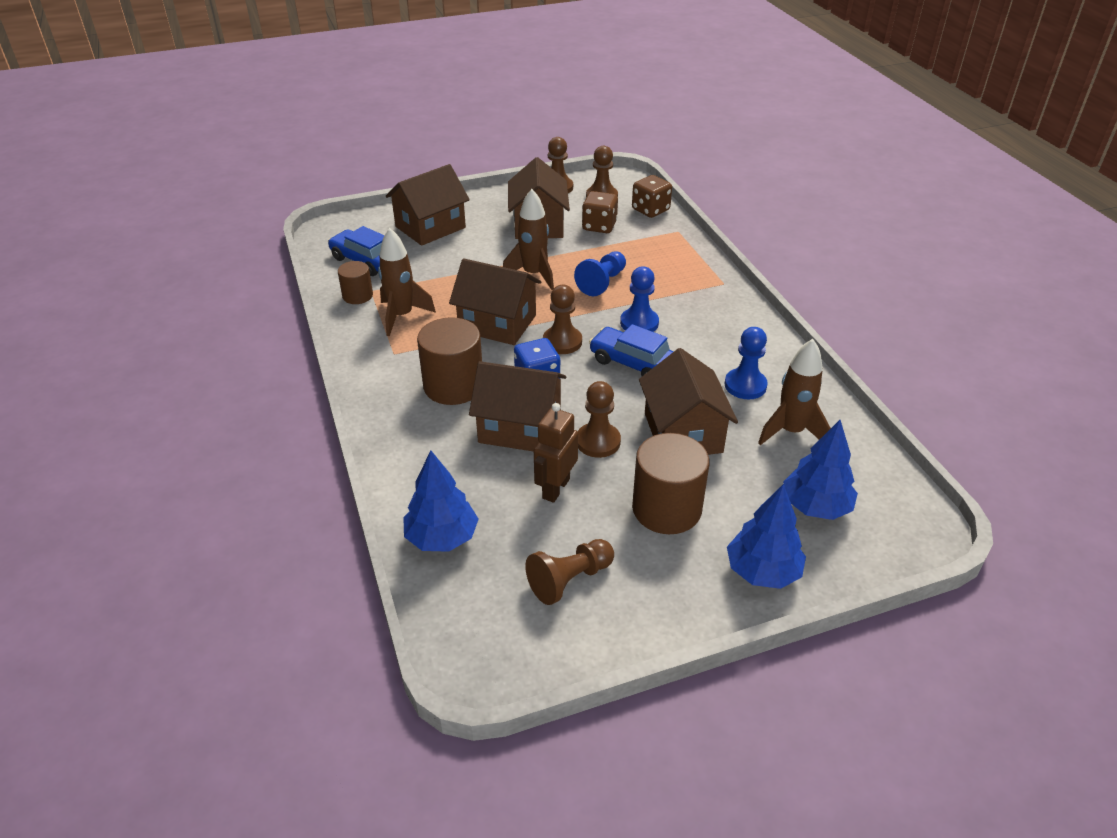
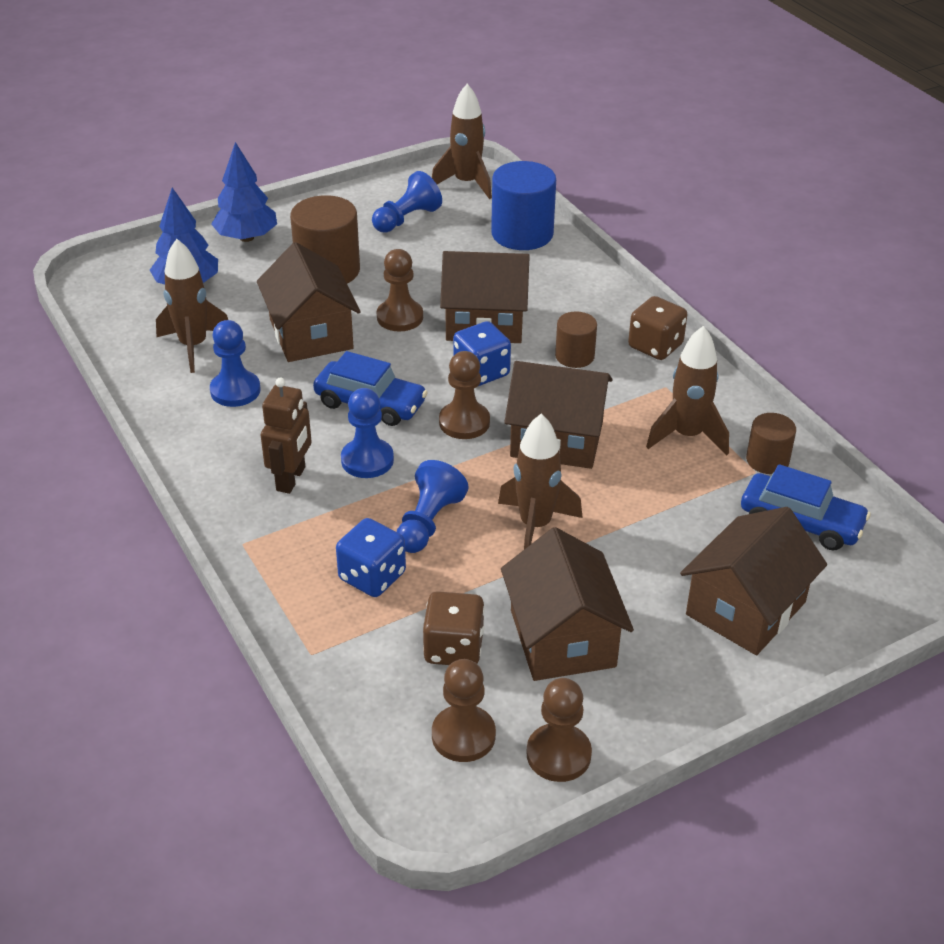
camera: 170 degrees right, 0 degrees up
blue tree [403,450,479,552] -> blue cylinder [491,161,556,250]
brown cylinder [417,317,482,405] -> brown cylinder [555,311,597,368], size x0.57
brown pawn [525,539,614,605] -> blue pawn [372,171,442,233]
brown robot [534,403,578,503] -> brown robot moved to [261,378,312,494]
brown dice [632,175,672,218] -> brown dice moved to [628,296,688,360]
none -> blue dice [336,518,406,597]
none -> brown rocket [432,84,492,199]

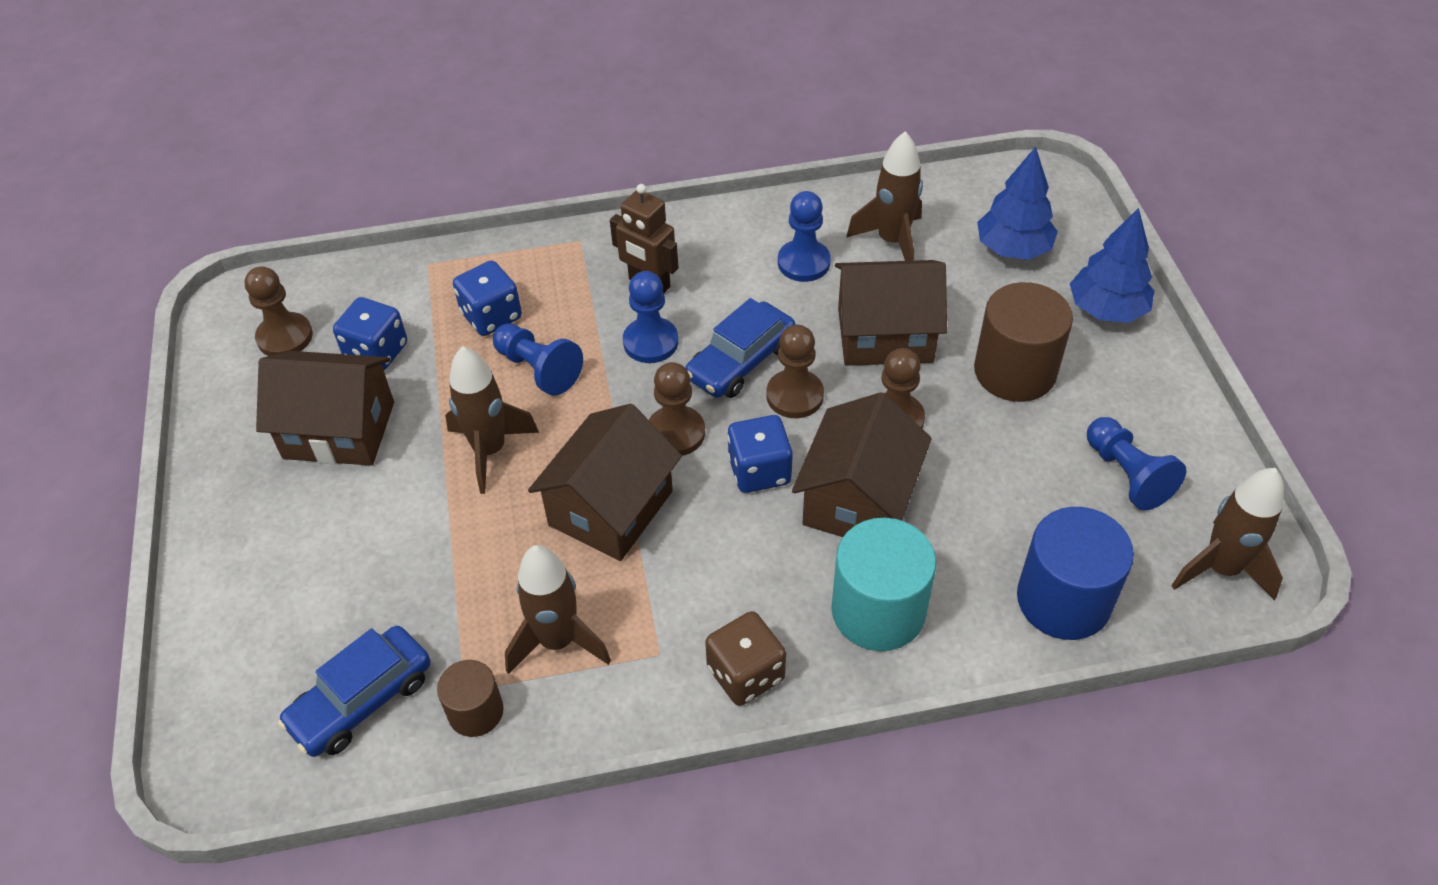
camera: 110 degrees right, 10 degrees up
brown dice [423,591,485,665] -> blue dice [333,297,407,370]
brown pawn [526,678,592,782] -> brown pawn moved to [766,325,824,418]
brown cylinder [555,311,597,368] -> none
brown house [680,507,827,655] -> none
none -> turquoise cylinder [831,518,936,651]

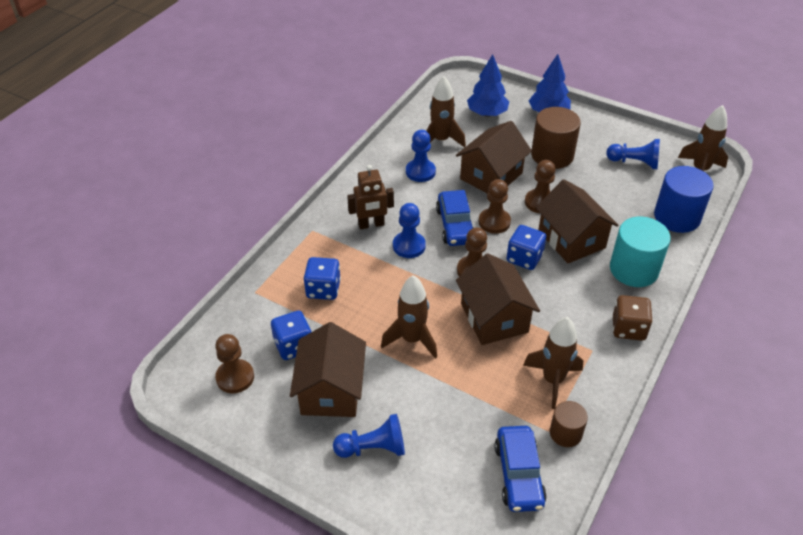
camera: 50 degrees left, 5 degrees down
brown house [256,351,394,466] -> brown house turned 45 degrees counterclockwise [290,322,366,417]
blue pawn [493,323,583,395] -> blue pawn moved to [333,414,405,458]

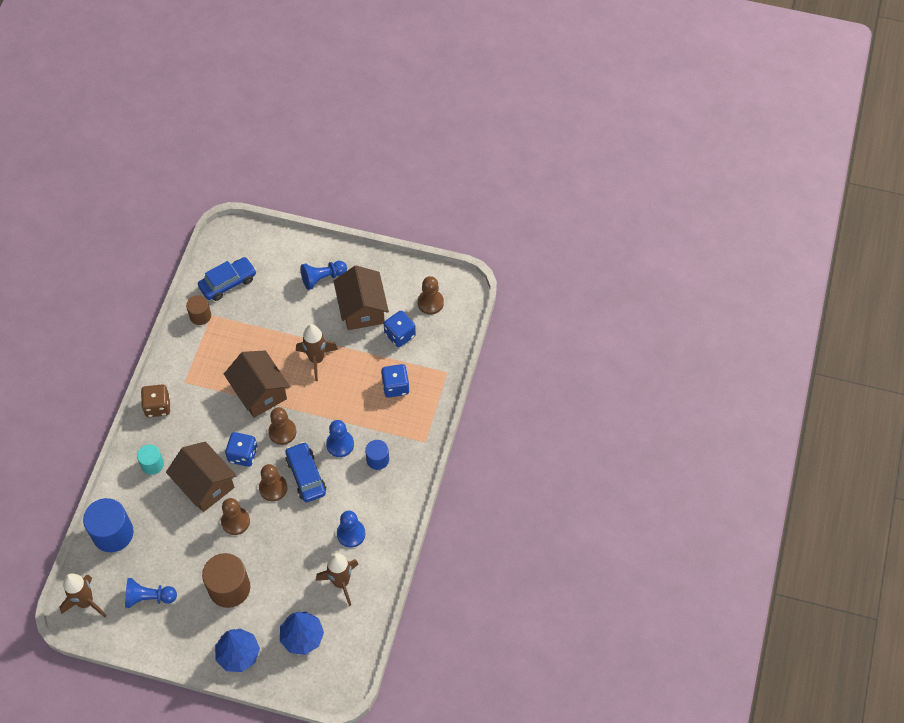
camera: 165 degrees right, 15 degrees up
brown robot [347,165,394,229] -> blue cylinder [365,440,389,470]
brown house [456,121,532,193] -> none
blue car [494,426,547,512] -> blue car turned 75 degrees clockwise [198,257,256,301]
brown rocket [523,317,583,409] -> none
turquoise cylinder [610,217,671,287] -> turquoise cylinder [137,444,164,475], size x0.57

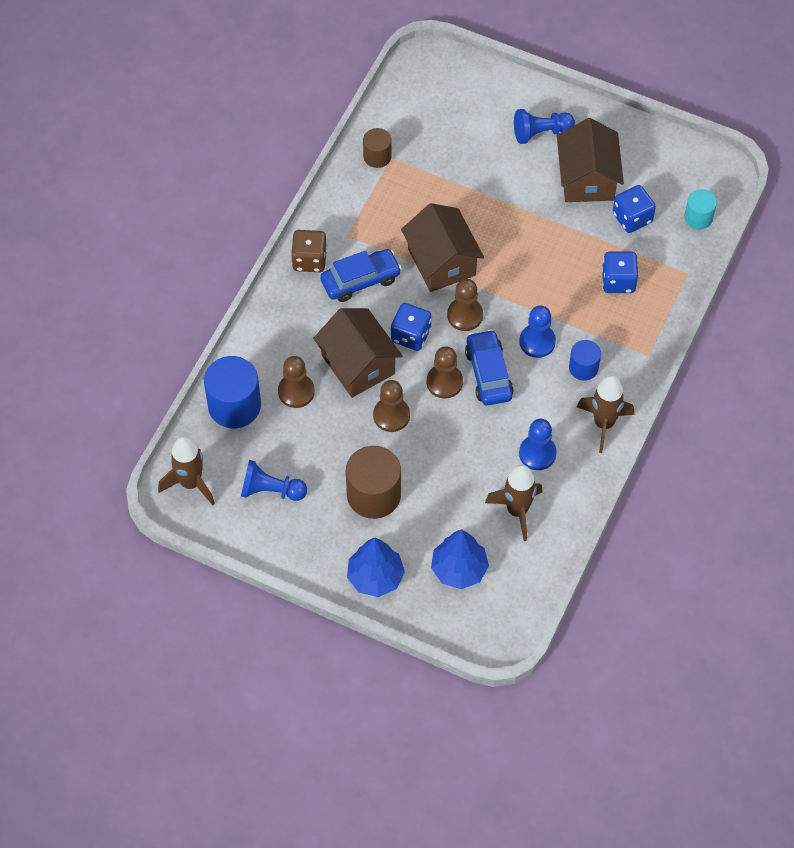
camera: 10 degrees right, 0 degrees up
turquoise cylinder [137,444,164,475] -> turquoise cylinder moved to [684,189,717,230]
blue car [198,257,256,301] -> blue car moved to [320,249,402,302]
brown rocket [296,324,338,381] -> brown rocket moved to [577,375,634,453]
brown pawn [417,276,444,315] -> brown pawn moved to [278,356,315,408]

